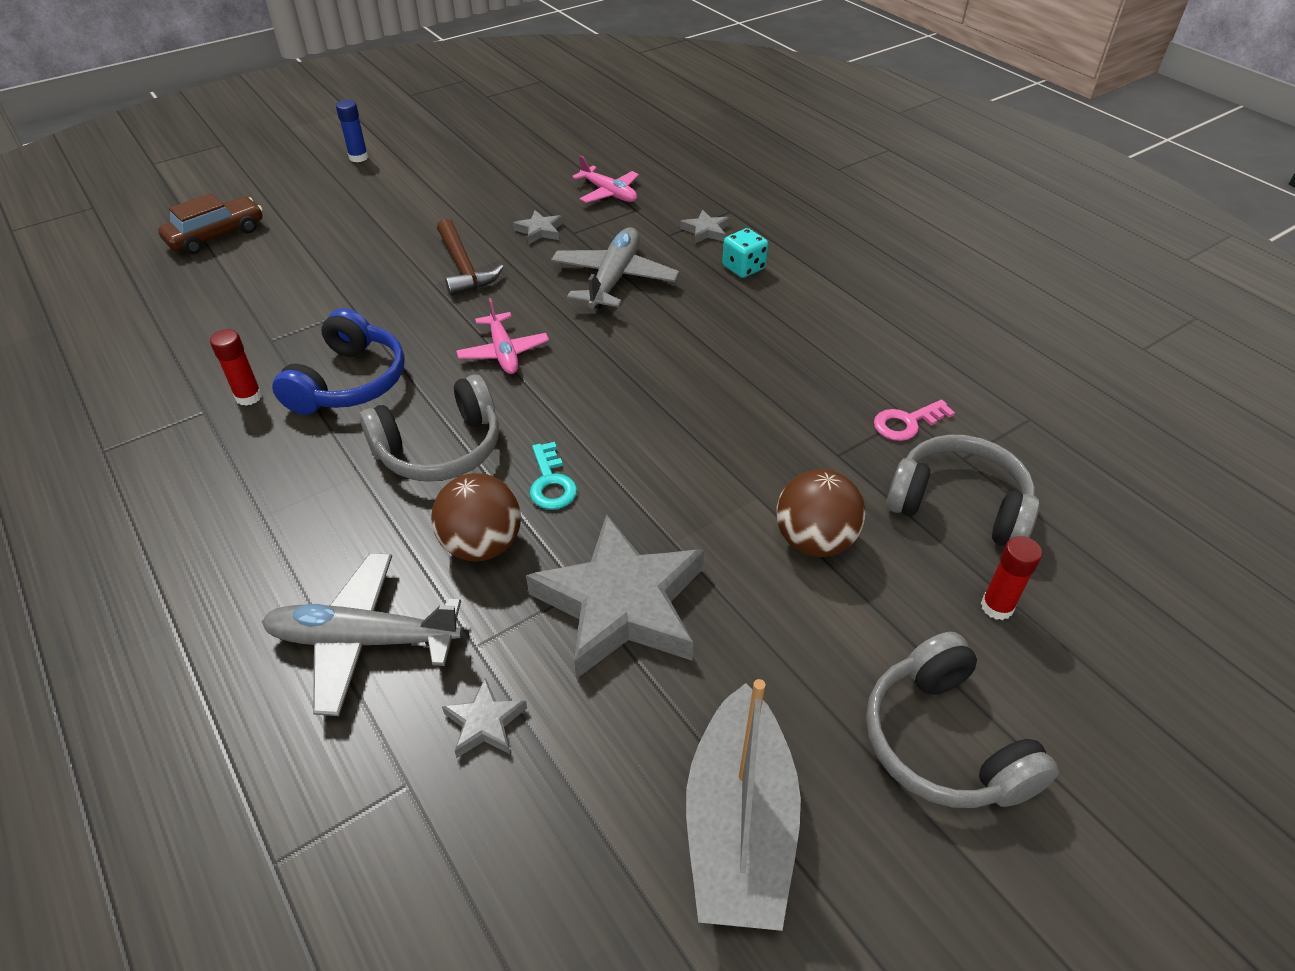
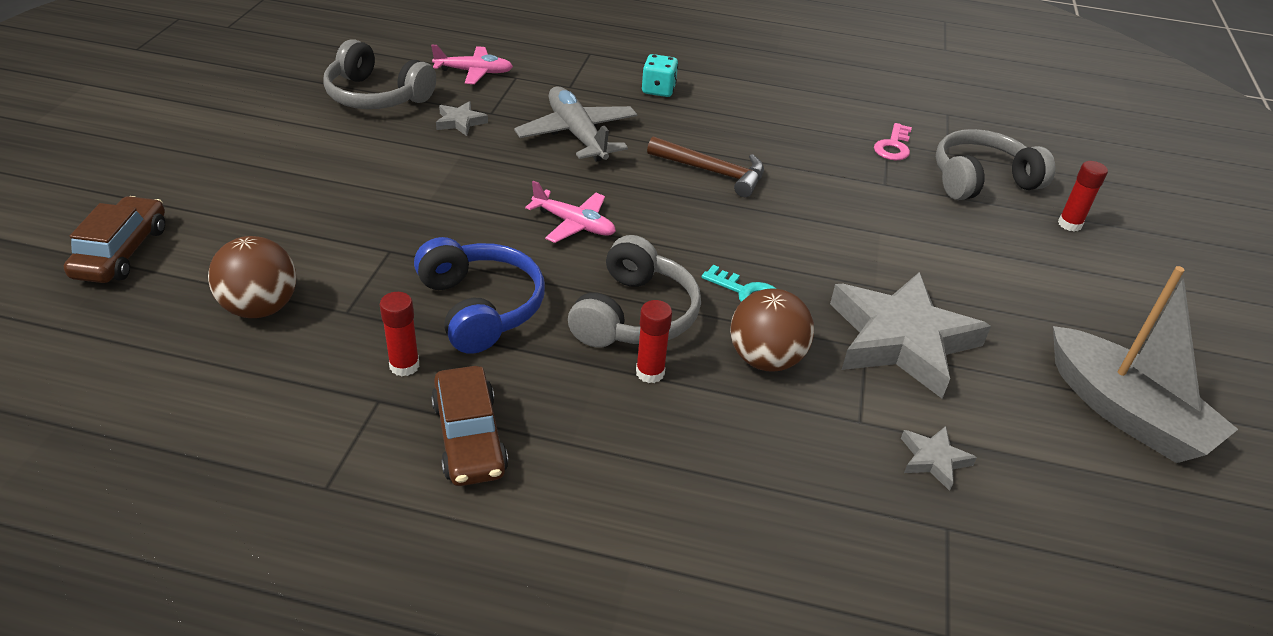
camera: 45 degrees left, 5 degrees down
grey plane [262,553,462,716] -> none
blue glue stick [336,100,368,162] -> none
brown hammer [437,219,504,296] -> brown hammer moved to [647,136,764,197]
grey star [680,210,730,244] -> none
brown ball [776,469,866,557] -> brown ball moved to [208,236,296,318]
grey headphones [866,632,1059,808] -> grey headphones moved to [323,39,436,109]
none -> brown car [431,366,508,486]
none -> red glue stick [636,300,672,383]

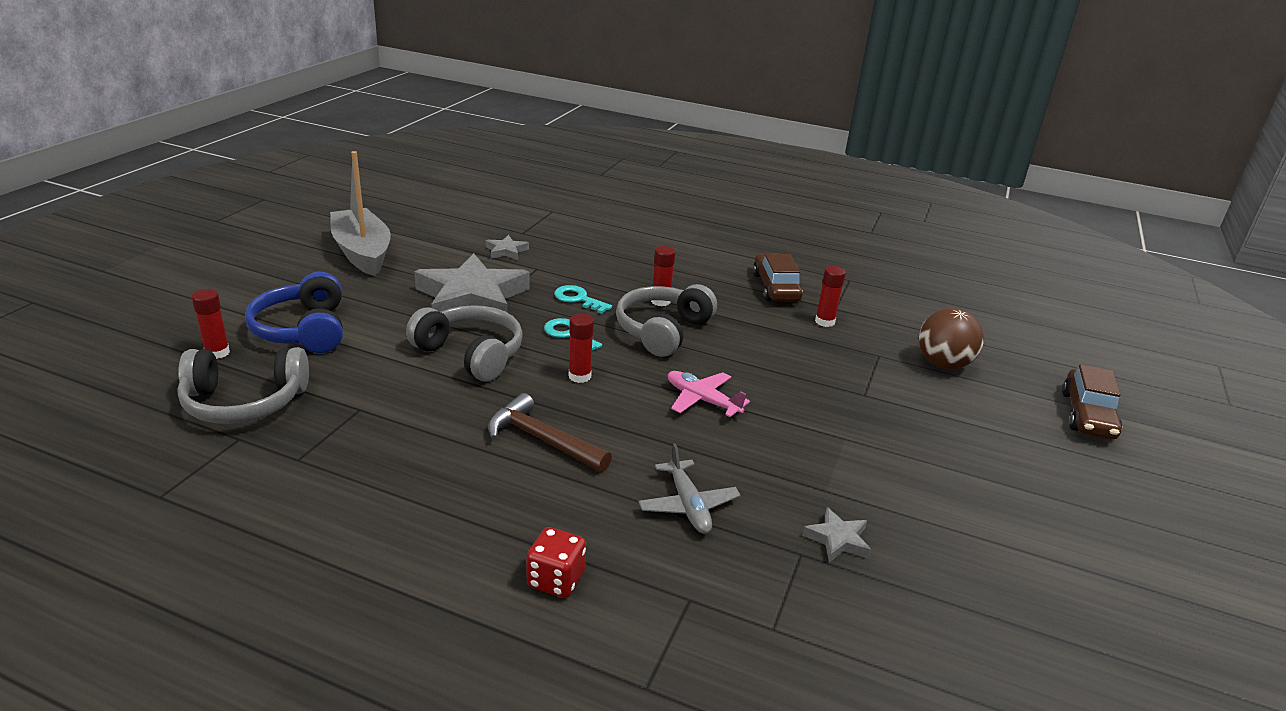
camera: 170 degrees left, 10 degrees down
grey headphones [323,39,436,109] -> grey headphones moved to [406,305,523,381]
blue headphones [414,237,545,354] -> blue headphones moved to [245,272,343,353]
pink plane [431,45,513,84] -> none
grey plane [514,87,637,162] -> grey plane [639,443,741,534], size x0.65
turquoise dice [642,54,678,97] -> red dice [527,527,586,598]
brown ball [730,288,814,372] -> turquoise key [554,285,612,314]
pink key [874,123,912,160] -> none
none -> red glue stick [569,314,594,383]

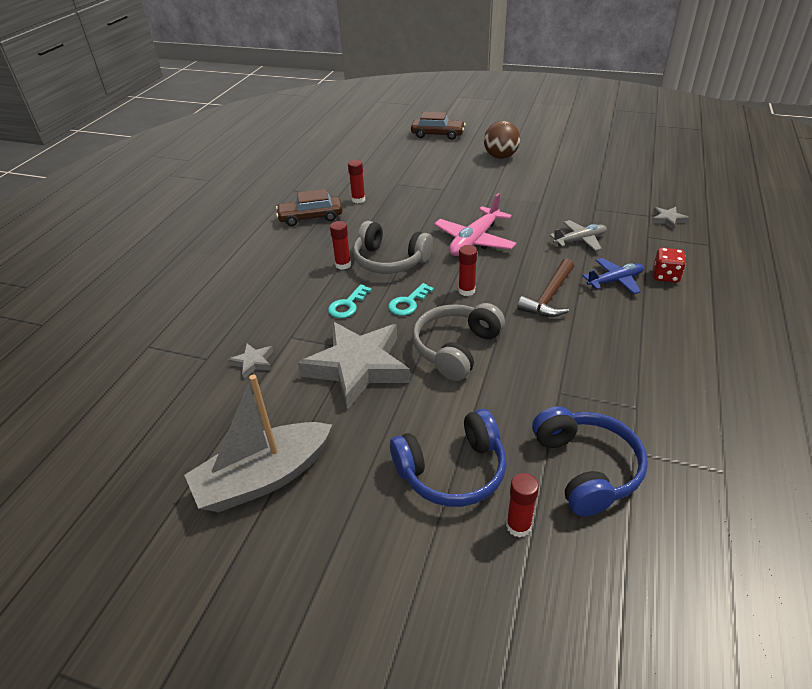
camera: 90 degrees left, 10 degrees up
grey headphones [177,347,309,424] -> blue headphones [532,406,648,516]
pink plane [668,371,750,417] -> pink plane [434,193,517,256], size x1.54
grey star [802,507,871,562] -> grey star moved to [652,207,689,230]
brown ball [919,308,984,369] -> brown ball moved to [484,121,520,159]
none -> blue plane [582,258,644,294]

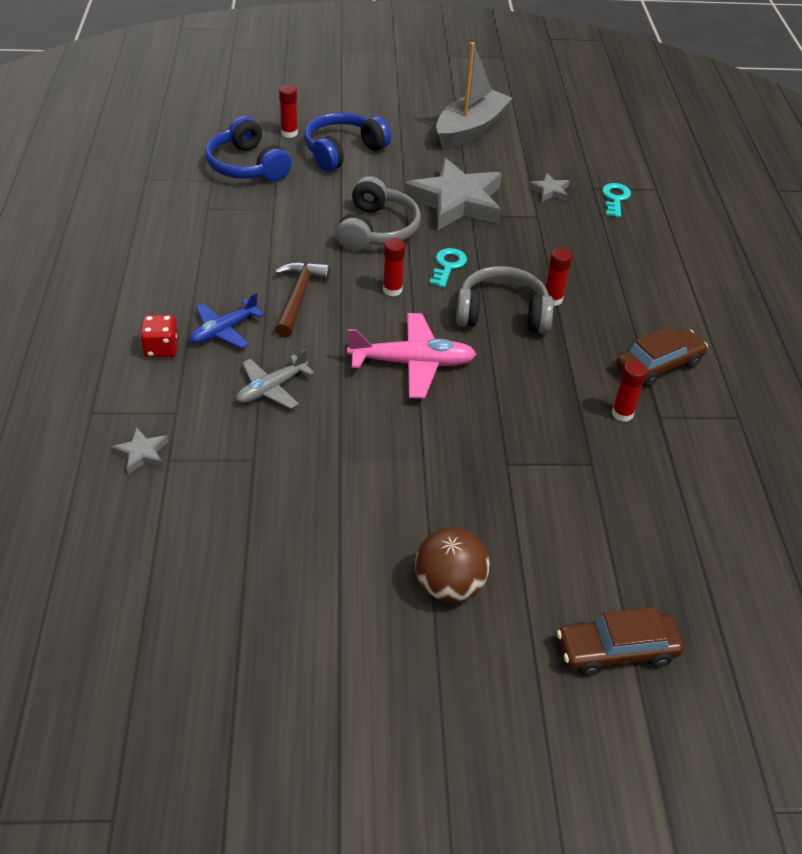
camera: 155 degrees right, 5 degrees up
turquoise key [328,284,372,318] -> turquoise key moved to [602,183,631,217]
pink plane [434,193,517,256] -> pink plane turned 75 degrees clockwise [347,313,476,398]

